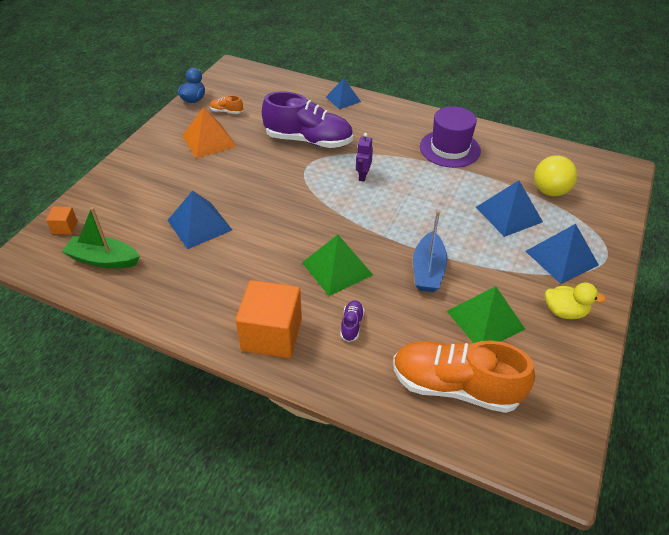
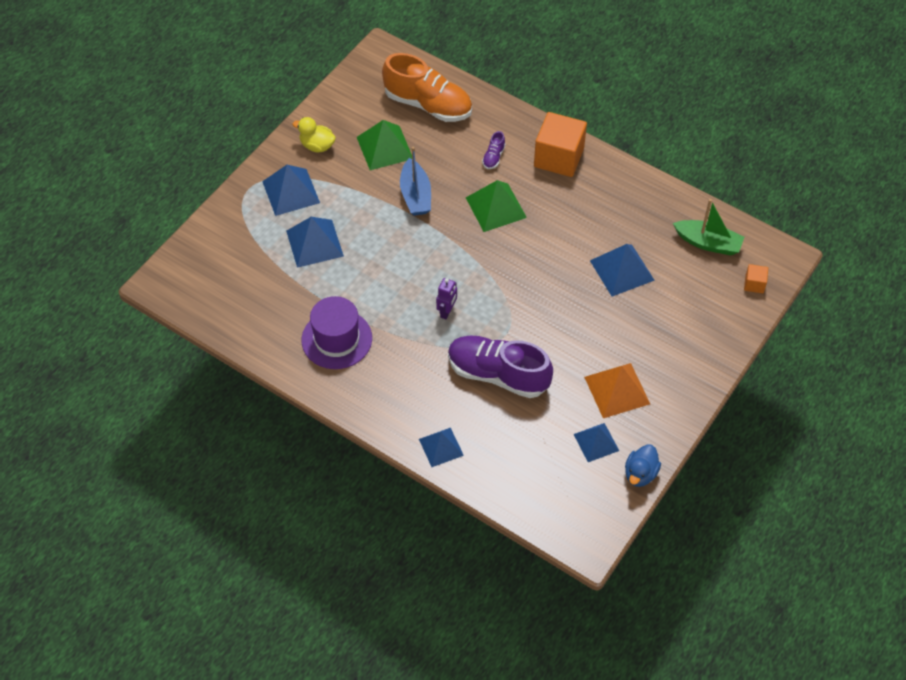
camera: 170 degrees left, 10 degrees up
orange shoe [210,95,243,114] -> blue pyramid [573,423,619,462]
blue boat [413,210,448,292] -> blue boat turned 150 degrees clockwise [400,147,431,216]
yellow ball [534,155,577,196] -> none

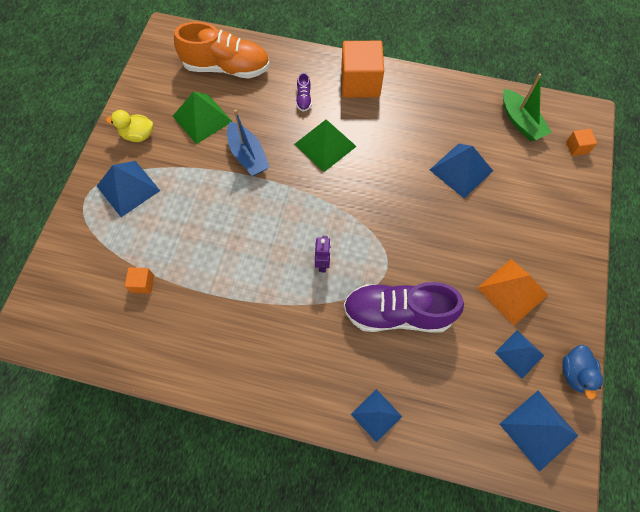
camera: 20 degrees left, 10 degrees up
blue pyramid [286,217,344,268] -> blue pyramid moved to [500,391,578,472]
purple hat [302,296,372,369] -> none
green boat [673,199,744,255] -> green boat turned 60 degrees clockwise [503,74,552,141]
none -> orange cube [125,267,154,294]

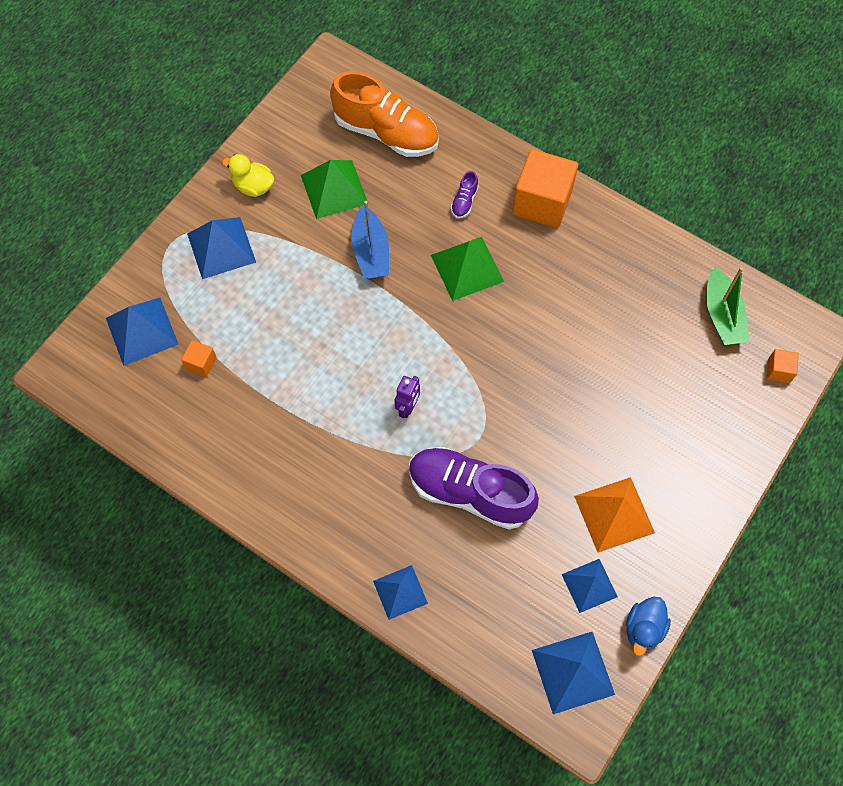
camera: 20 degrees right, 0 degrees up
blue pyramid [430,144,493,198] -> blue pyramid moved to [106,298,179,366]

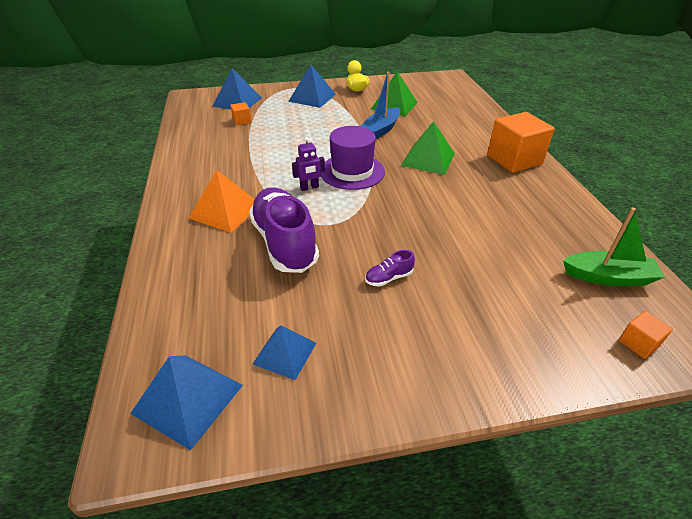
camera: 45 degrees right, 25 degrees down
orange shoe [330,71,439,157] -> none
blue pyramid [373,565,428,620] -> none
purple shoe [451,171,479,218] -> purple shoe moved to [365,250,415,287]
orange pyramid [574,477,655,553] -> orange pyramid moved to [189,170,255,233]
blue duck [626,597,671,656] -> none
green boat [706,267,749,345] -> green boat turned 120 degrees counterclockwise [563,208,665,286]
none -> purple hat [321,126,385,190]

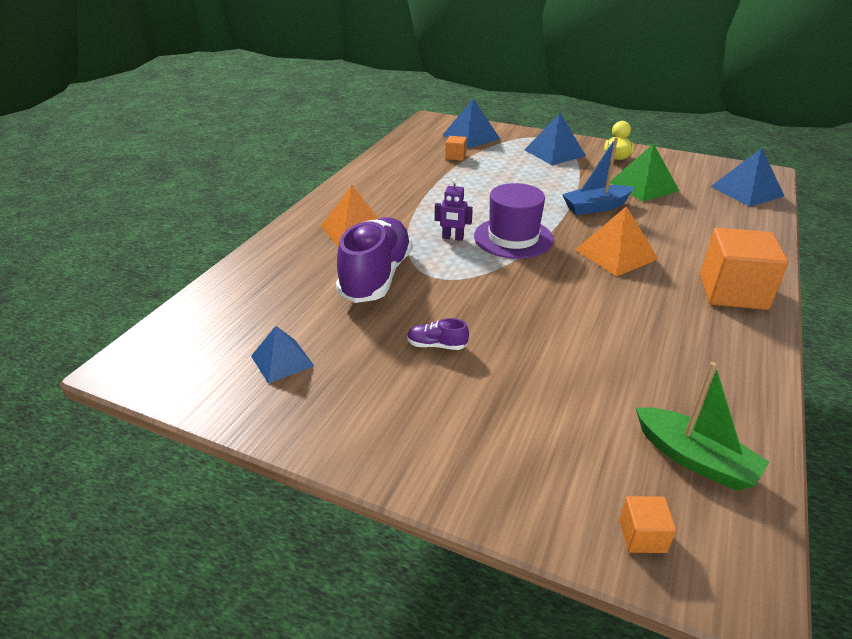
camera: 35 degrees right, 5 degrees down
blue pyramid [130,355,243,451] -> blue pyramid moved to [711,148,784,207]
green pyramid [401,121,455,175] -> orange pyramid [575,206,658,276]

